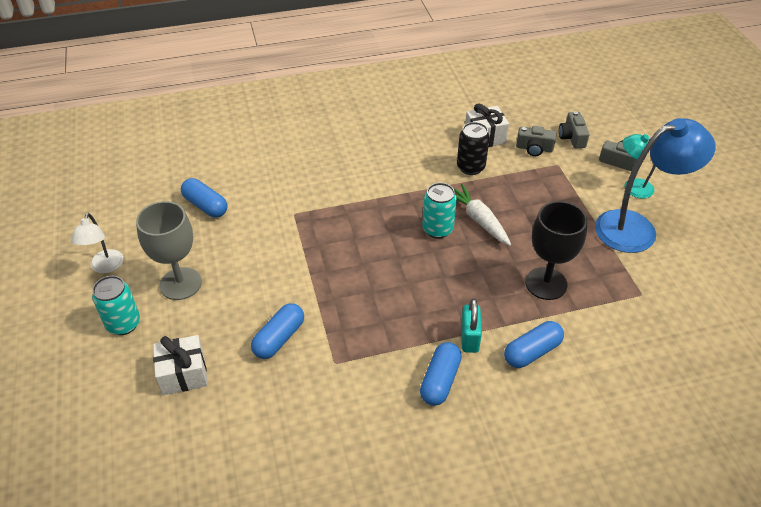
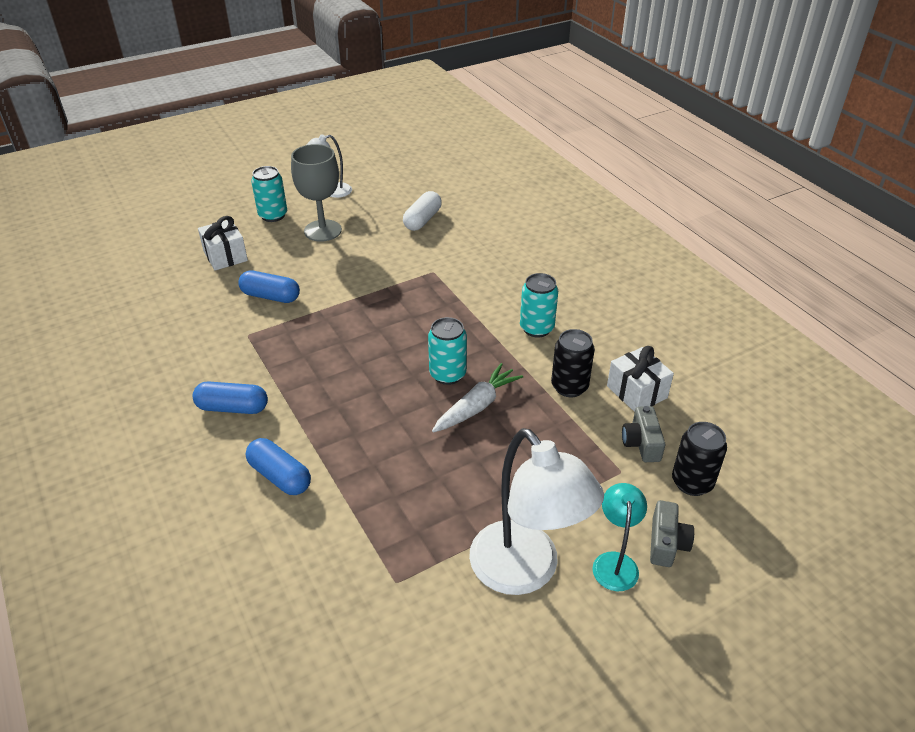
camera: 75 degrees right, 5 degrees down
blue capsule [181,178,227,218] -> white capsule [403,191,442,231]
turquoise padlock [461,299,482,353] -> none
black goblet [525,201,587,300] -> none
grey camera [559,111,589,148] -> black can [672,422,727,496]
blue lamp [595,118,716,253] -> white lamp [469,428,604,595]
none -> turquoise can [520,273,558,338]

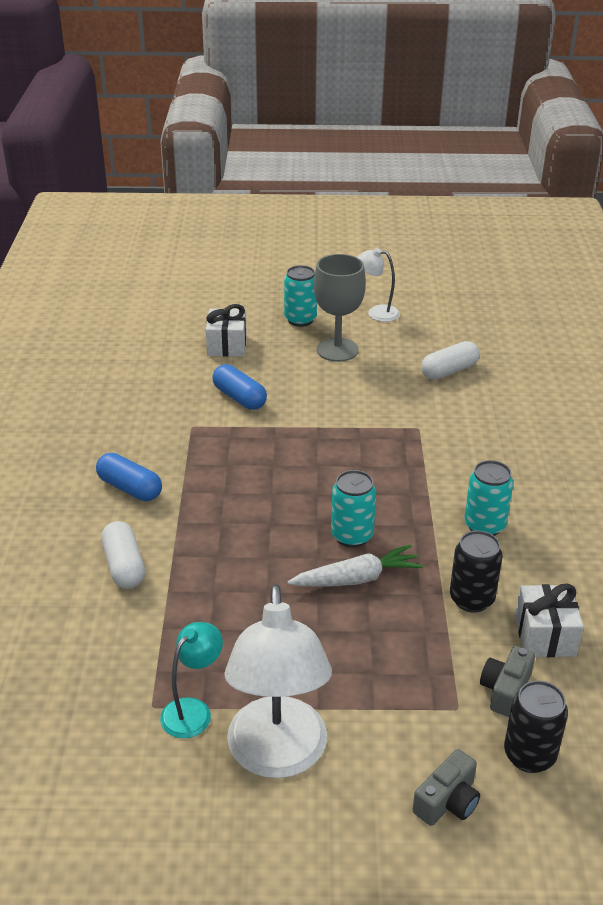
camera: 30 degrees right, 5 degrees down
blue capsule [246,438,311,495] -> white capsule [101,521,145,589]
turquoise lamp [593,483,647,591] -> turquoise lamp moved to [160,622,223,738]

